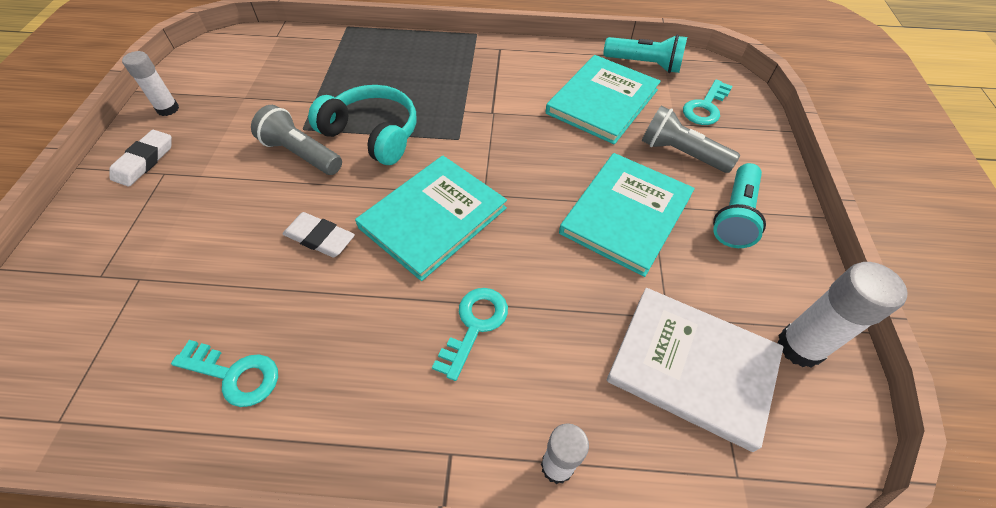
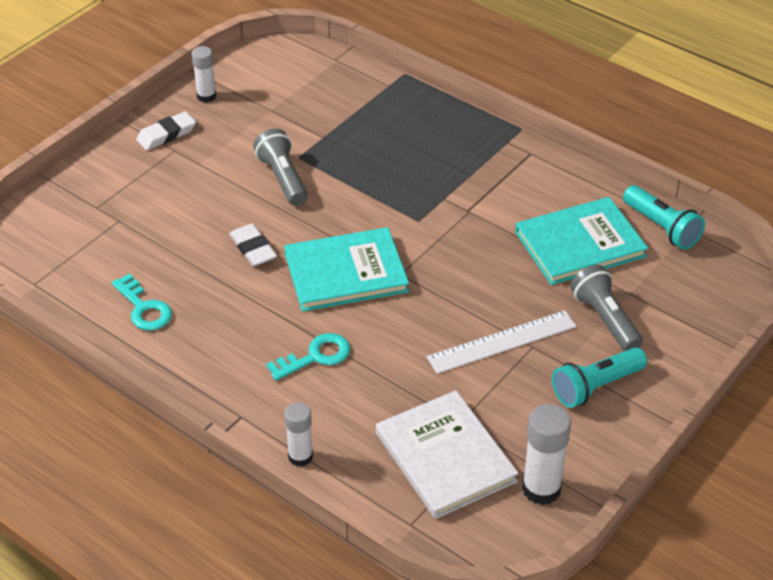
camera: 35 degrees right, 10 degrees down
turquoise headphones [308,85,416,165] -> none
turquoise book [559,153,695,277] -> white ruler [427,310,577,374]
turquoise key [683,79,733,125] -> none

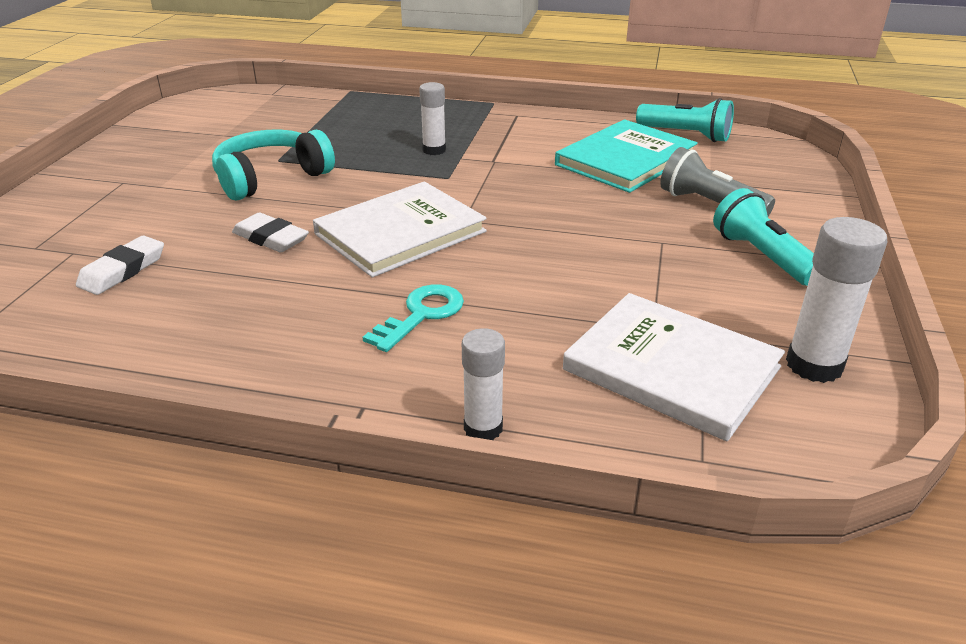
camera: 25 degrees left, 10 degrees down
turquoise key [112,273,172,331] -> none
white eraser [136,111,196,150] -> white eraser moved to [76,236,164,295]
white glue stick [192,46,216,103] -> white glue stick moved to [419,82,446,155]
grey flashlight [253,128,308,206] -> turquoise headphones [212,130,335,200]
turquoise book [284,227,409,312] -> white book [313,181,487,277]
white ruler [427,310,577,374] -> none
turquoise flashlight [552,347,647,408] -> turquoise flashlight turned 120 degrees clockwise [713,188,814,286]

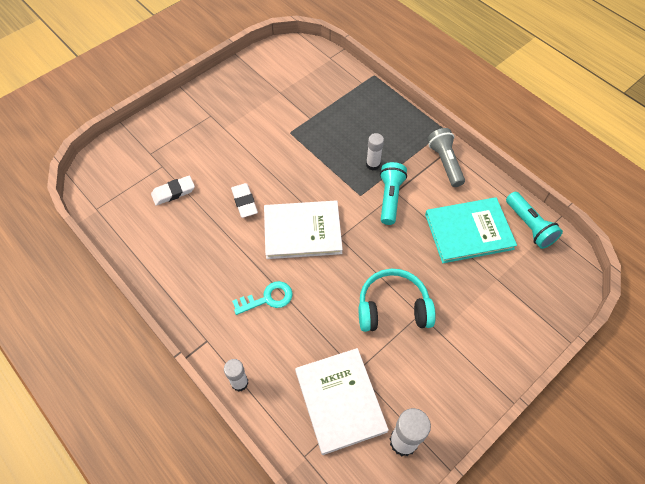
camera: 35 degrees right, 25 degrees up
turquoise headphones [212,130,335,200] -> turquoise headphones moved to [359,269,436,332]
grey flashlight [660,147,775,216] -> grey flashlight moved to [427,128,465,187]
turquoise flashlight [713,188,814,286] -> turquoise flashlight moved to [380,162,407,225]

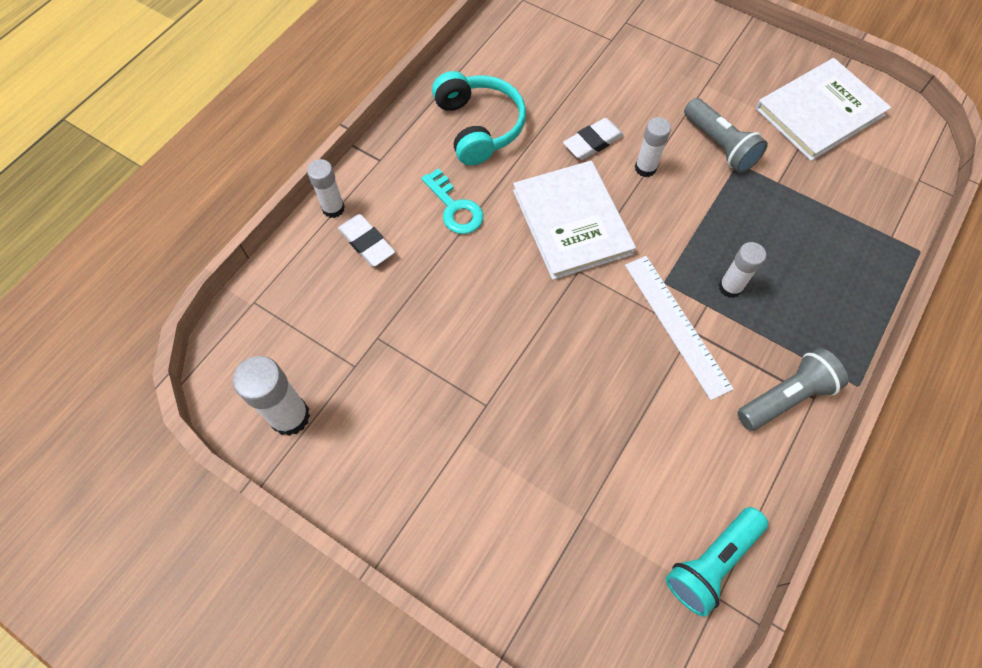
camera: 75 degrees right, 5 degrees up
white eraser [151,175,195,206] -> white eraser moved to [338,214,395,266]
white book [295,348,389,455] -> white book moved to [756,58,891,161]
turquoise headphones [359,269,436,332] -> turquoise headphones moved to [432,71,526,165]
turquoise flashlight [380,162,407,225] -> white ruler [625,256,734,400]
turquoise book [425,197,517,263] -> none
none -> white glue stick [635,117,671,177]
none -> grey flashlight [684,98,768,173]

